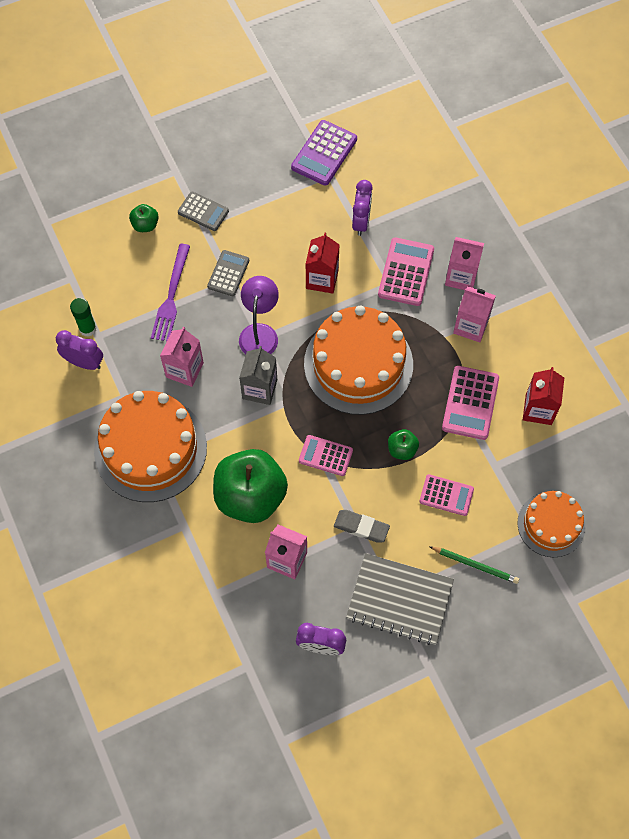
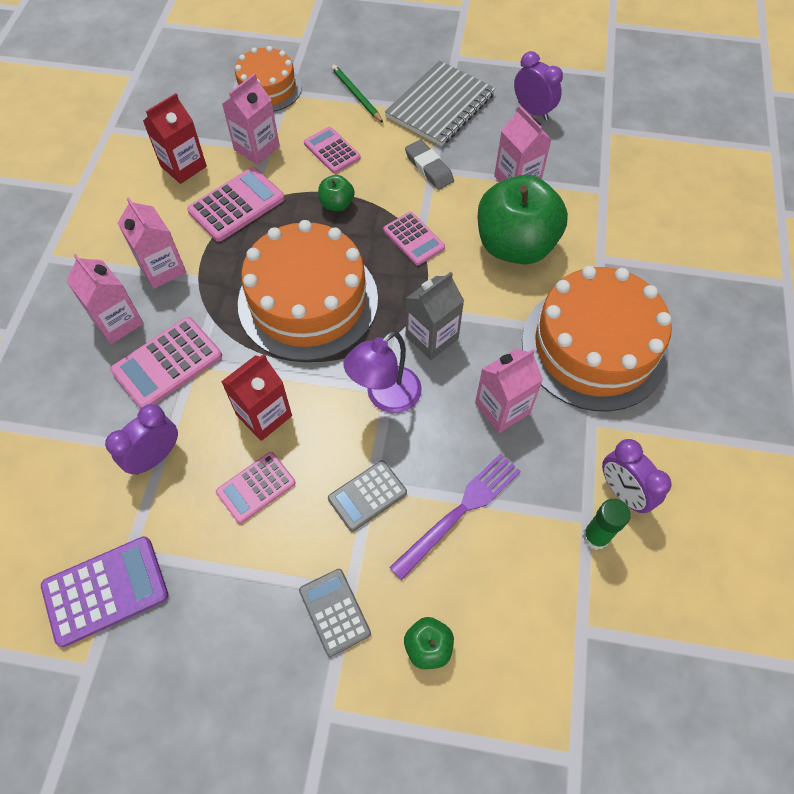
camera: 145 degrees left, 5 degrees down
grey notebook [346,553,454,645] -> grey notebook turned 75 degrees clockwise [385,60,496,146]
none -> pink calculator [216,452,296,524]
none -> pink carton [222,73,280,165]

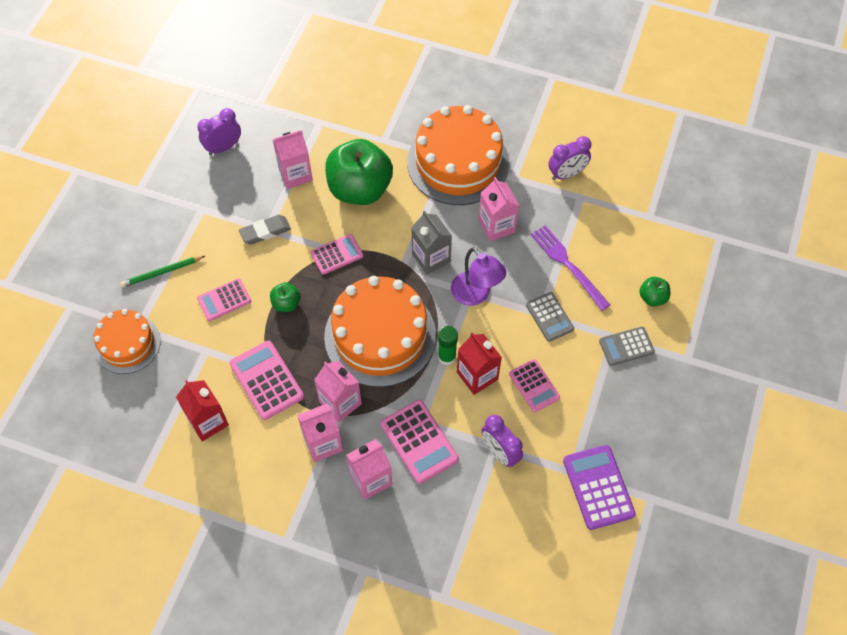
camera: 80 degrees left, 0 degrees up
pink carton [222,73,280,165] -> pink carton moved to [314,361,362,423]
grey notebook [385,60,496,146] -> none
green glue stick [583,499,631,550] -> green glue stick moved to [438,326,458,365]

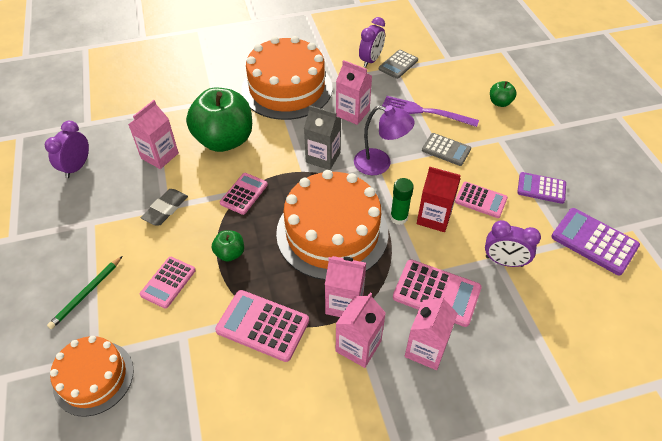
camera: 35 degrees left, 10 degrees down
red carton [176,380,229,442] -> none
grey calculator [599,327,655,366] -> grey calculator moved to [379,50,418,79]
none -> purple calculator [517,172,566,204]

